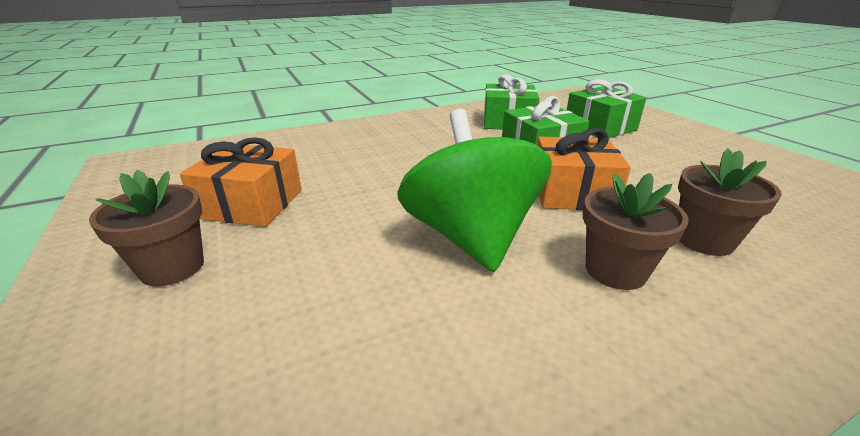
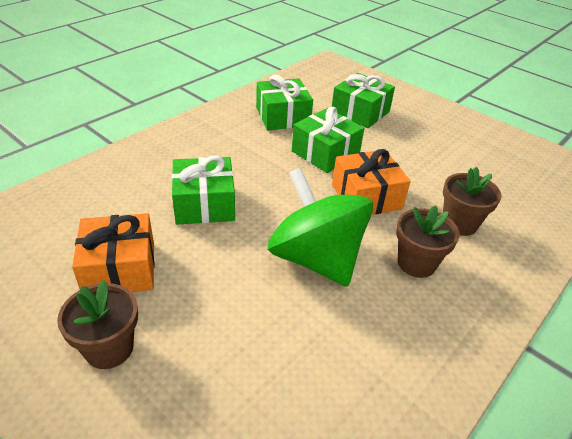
camera: 25 degrees left, 10 degrees up
none -> green gift [172,156,235,225]

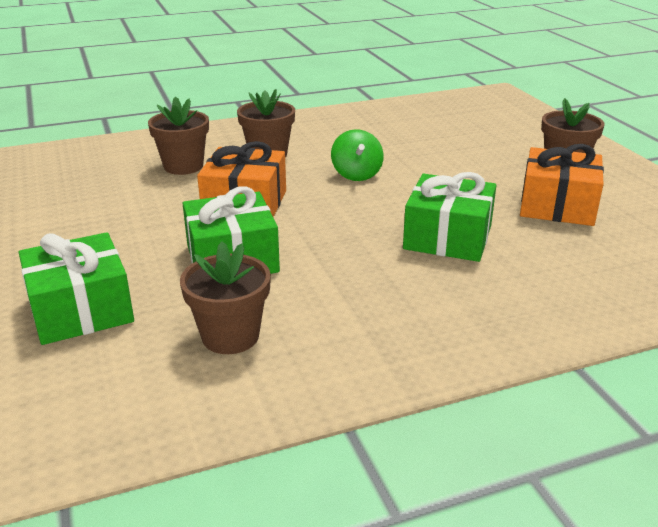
camera: 150 degrees left, 10 degrees down
green gift [256,75,313,131] -> brown flower pot [180,242,271,354]
green spinning top [268,168,373,287] -> green spinning top [331,129,384,181], size x0.47

